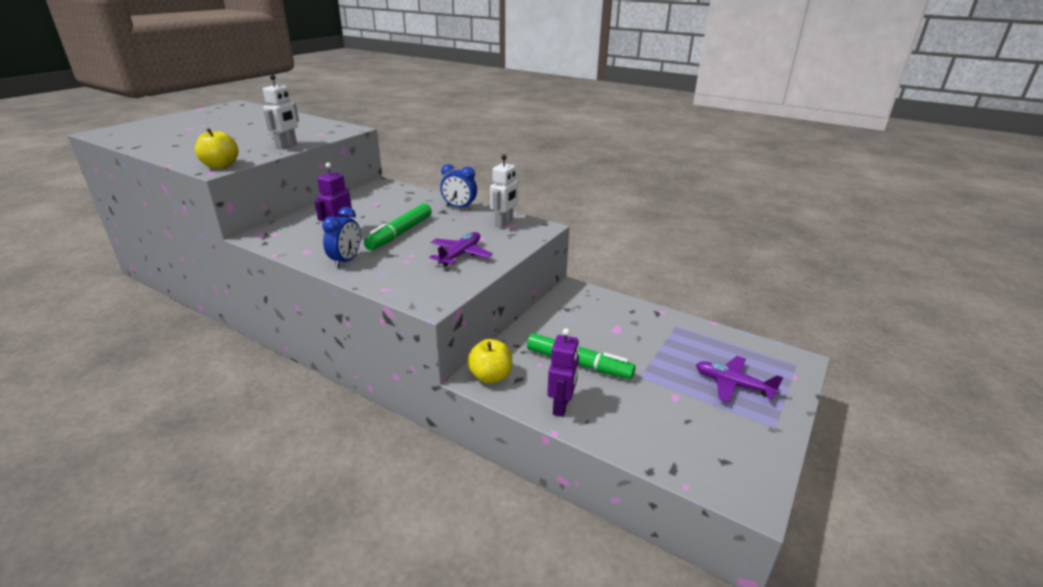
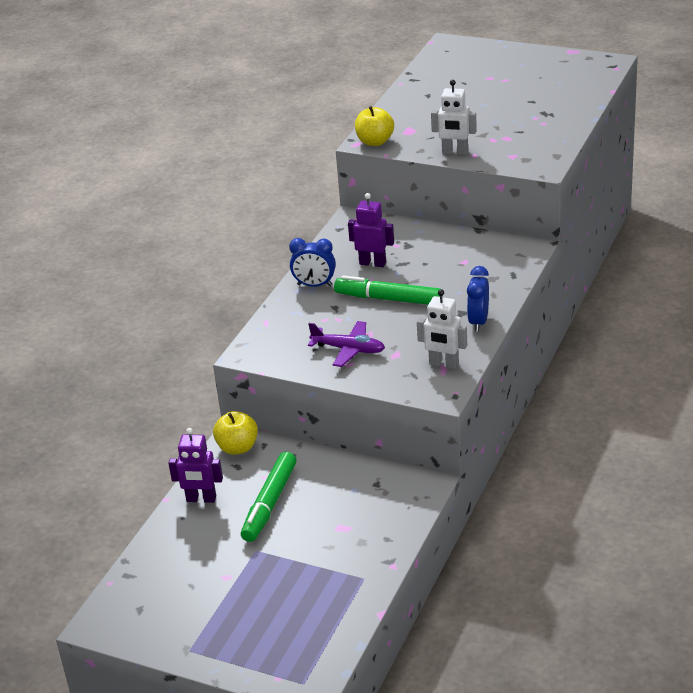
camera: 85 degrees right, 5 degrees up
purple plane [696,356,783,402] -> none

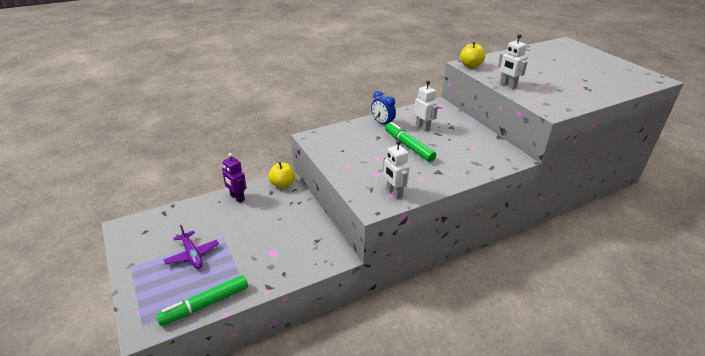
camera: 35 degrees right, 0 degrees up
green marker [241,452,296,542] -> green marker moved to [156,275,248,326]
purple plane [308,321,385,367] -> purple plane moved to [164,225,219,269]
purple robot [348,193,394,267] -> white robot [414,81,438,131]
blue clock [467,266,489,332] -> none

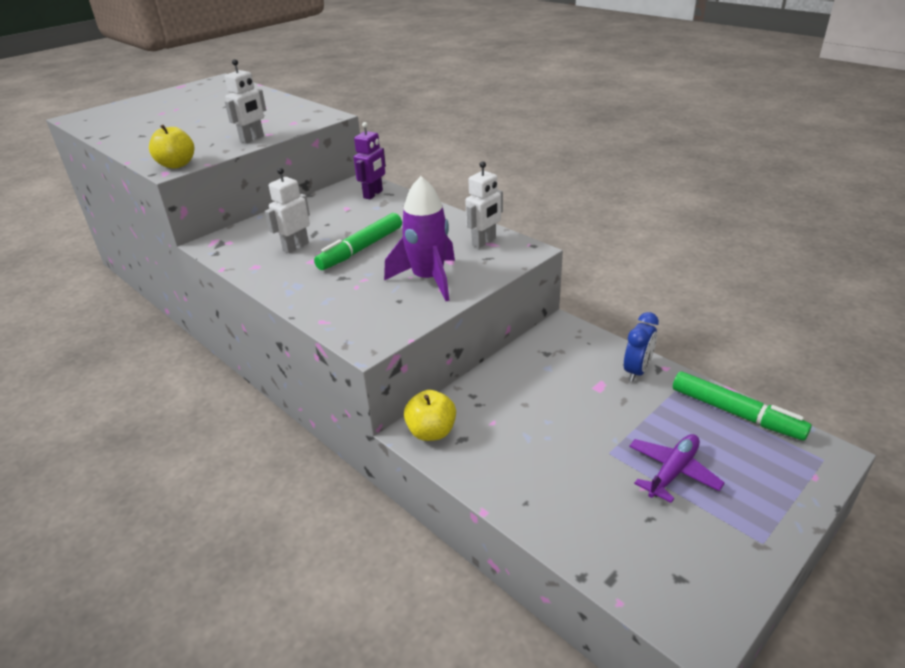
camera: 105 degrees left, 0 degrees up
purple robot [222,153,246,203] -> purple robot moved to [354,122,386,200]
blue clock [371,91,396,124] -> blue clock moved to [624,312,659,382]
none -> purple rocket [384,176,455,301]

